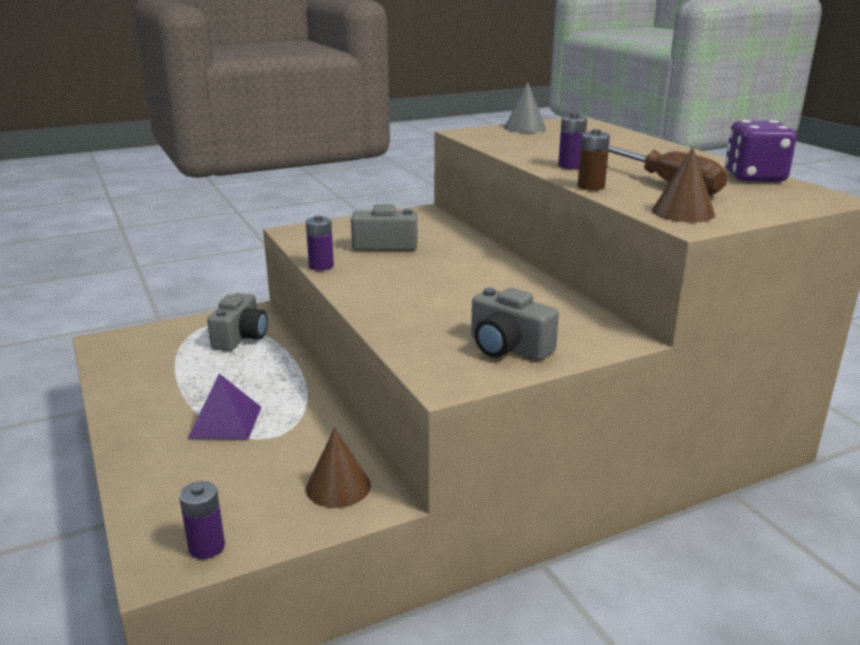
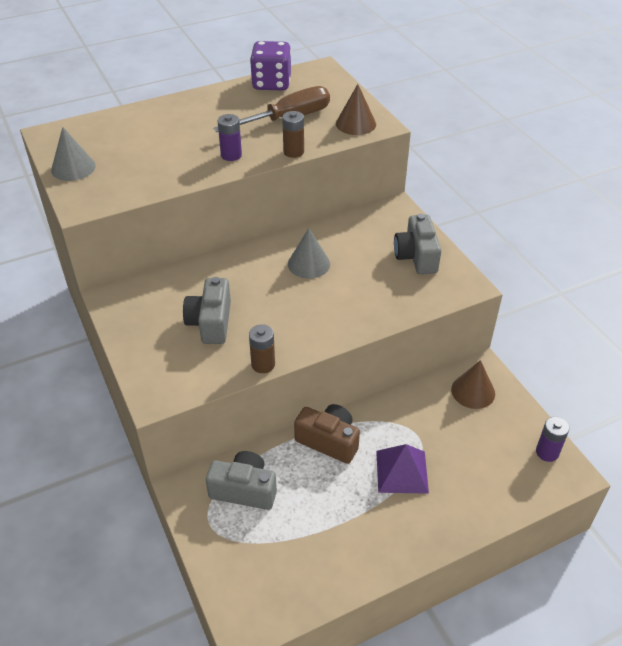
camera: 90 degrees left, 20 degrees up
purple battery [306,215,334,271] -> brown battery [249,324,275,373]
grey camera [471,288,559,360] -> grey camera turned 135 degrees clockwise [394,214,441,274]
none -> grey cone [288,228,330,279]
none -> brown camera [294,404,360,464]

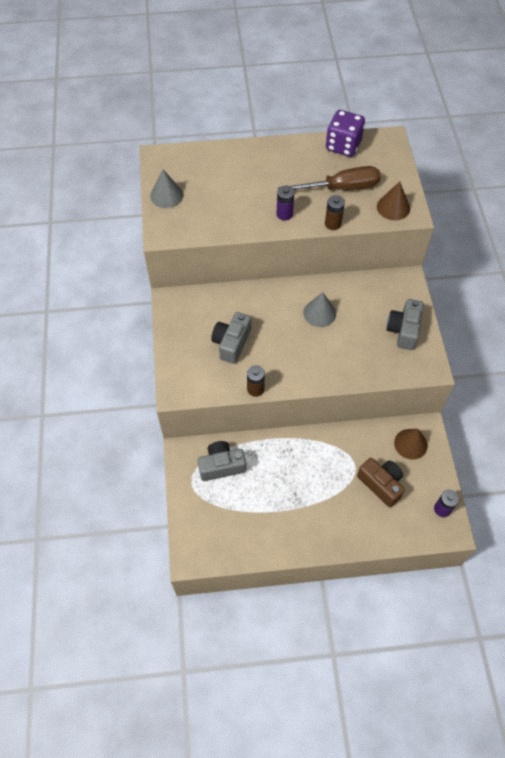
camera: 20 degrees right, 15 degrees up
grey camera [206,451,277,510] -> grey camera turned 45 degrees counterclockwise [198,441,246,481]
brown camera [294,404,360,464] -> brown camera moved to [357,458,405,507]
purple pyramid [376,444,429,494] -> none

